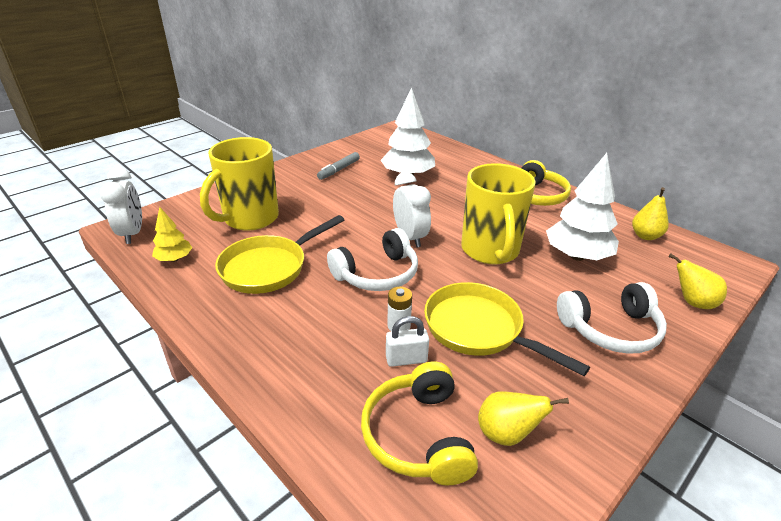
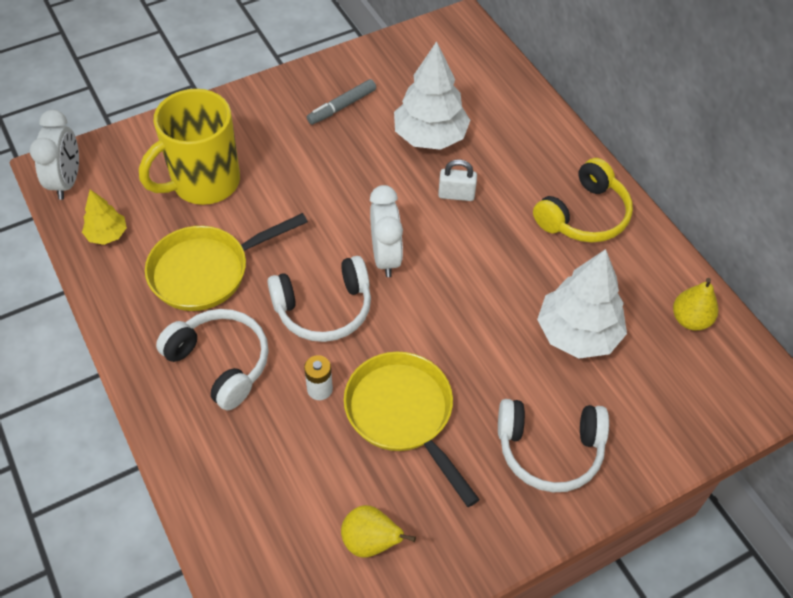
camera: 15 degrees right, 20 degrees up
yellow headphones [361,362,478,486] -> none
white padlock [386,316,429,367] -> white padlock moved to [438,159,477,201]
yellow mug [461,163,536,264] -> none
yellow pear [669,254,727,309] -> none
none -> white headphones [156,309,269,410]

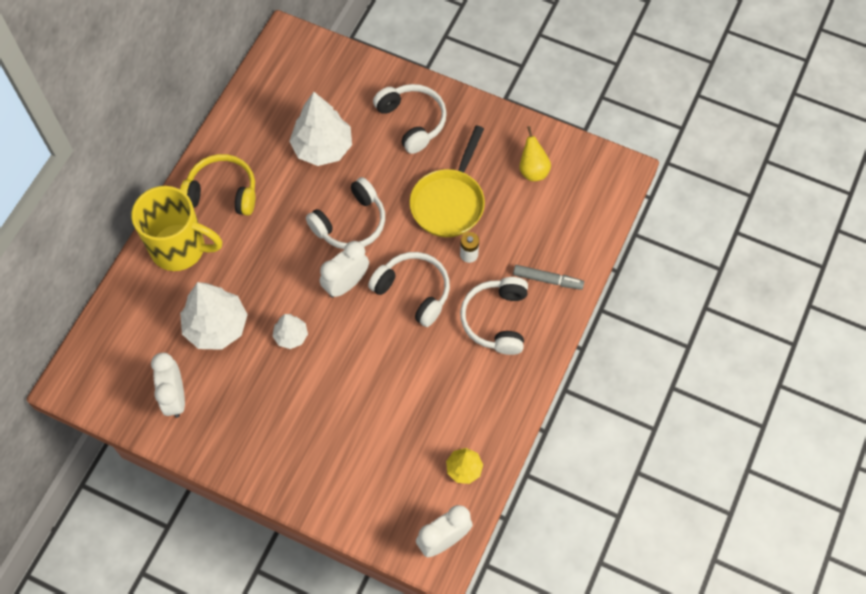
camera: 125 degrees left, 10 degrees up
yellow mug [139,89,240,205] -> yellow mug moved to [131,186,222,271]
yellow pan [145,213,308,311] -> none
grey marker [307,79,376,125] -> grey marker moved to [513,265,584,290]
white padlock [438,159,477,201] -> none
yellow pear [673,278,718,330] -> none
none -> white clock [151,353,185,418]
none -> white tree [273,314,308,349]
none -> white headphones [306,177,385,249]

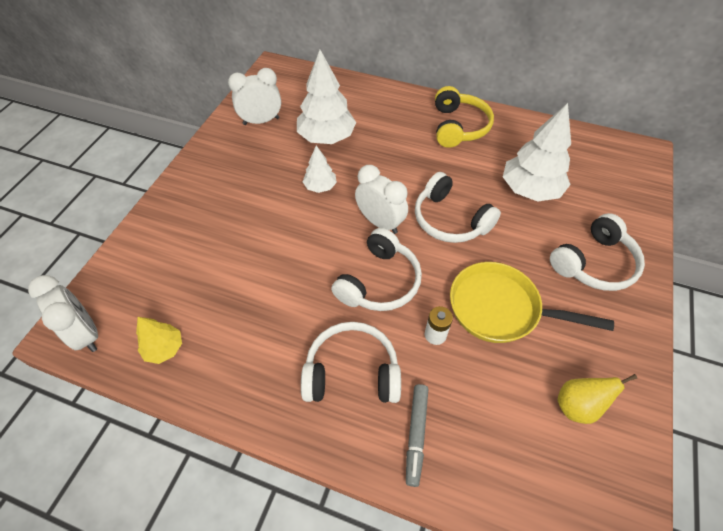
camera: 85 degrees right, 10 degrees down
yellow mug [131,186,222,271] -> none

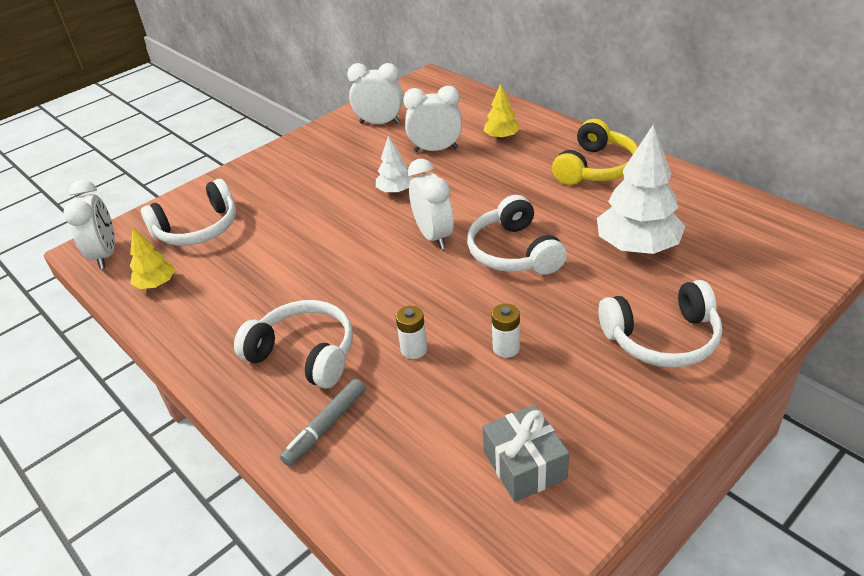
camera: 30 degrees right, 15 degrees down
white tree [297,50,356,144] -> white clock [403,86,462,152]
white headphones [331,228,422,311] -> white headphones moved to [141,179,236,246]
yellow pan [450,262,614,343] -> white battery [492,304,520,358]
yellow pear [558,374,637,424] -> grey gift [483,405,569,502]
none -> yellow tree [483,83,520,139]

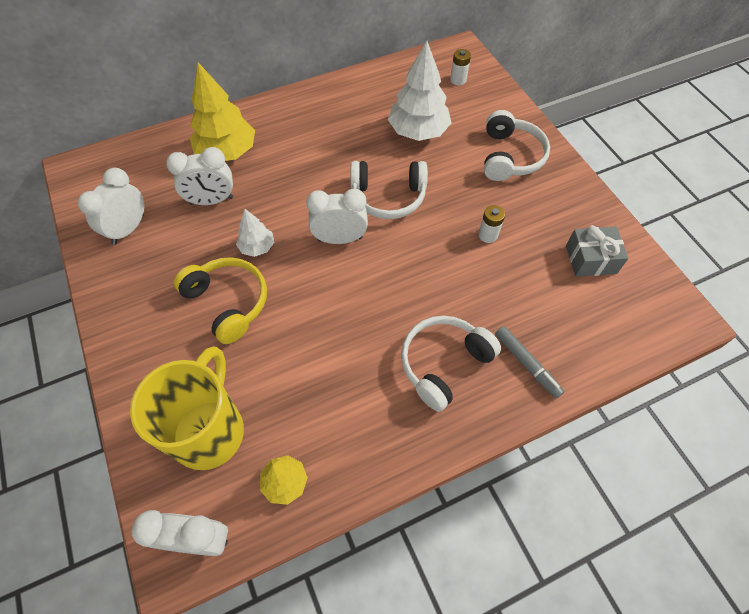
camera: 75 degrees left, 20 degrees up
white headphones [141,179,236,246] -> yellow mug [130,346,244,470]
white battery [396,306,427,359] -> white battery moved to [450,49,471,85]
white clock [403,86,462,152] -> white clock turned 120 degrees counterclockwise [166,147,233,205]
yellow tree [483,83,520,139] -> yellow tree [190,62,255,161], size x1.89
yellow headphones [552,119,638,185] -> yellow headphones moved to [174,257,267,344]

